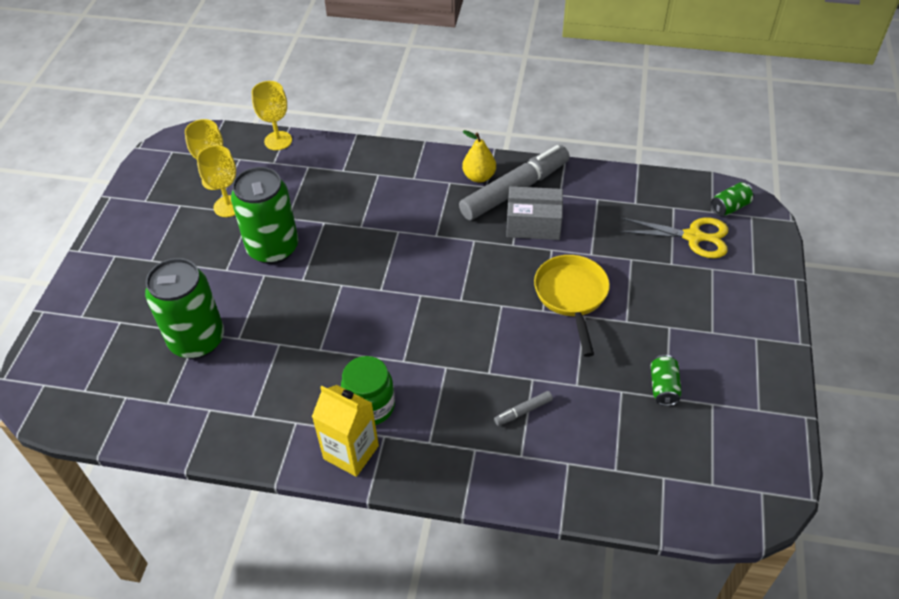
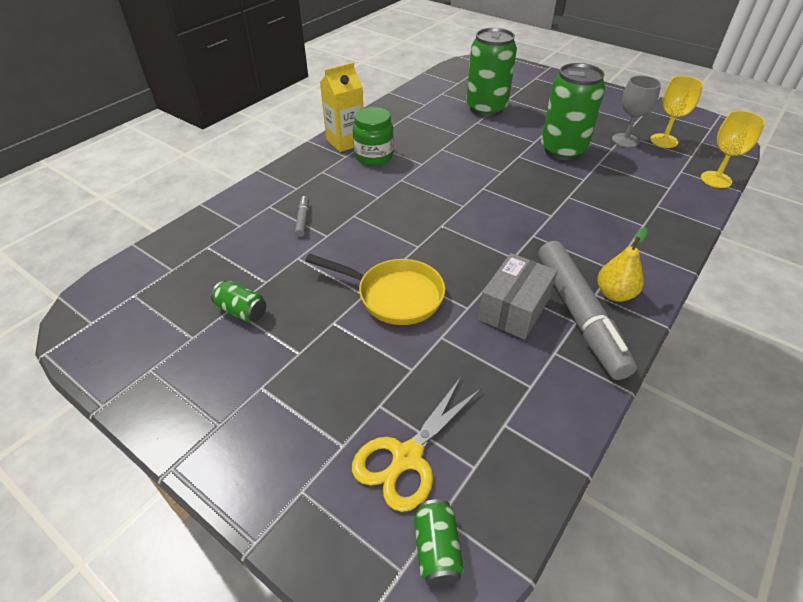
camera: 115 degrees right, 5 degrees down
yellow goblet [197,145,236,217] -> grey goblet [612,76,661,148]

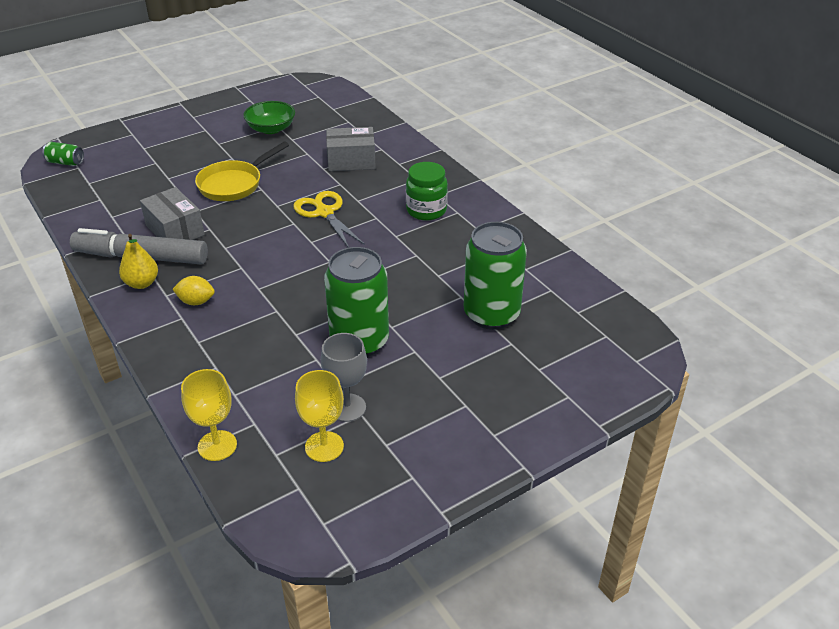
camera: 110 degrees right, 5 degrees down
green can [211,281,266,323] -> green bowl [243,101,295,134]
grey marker [295,196,309,237] -> grey box [326,127,376,171]
yellow carton [320,62,363,152] -> none
yellow scissors [352,377,481,512] -> yellow scissors moved to [293,191,365,248]
none -> yellow lemon [172,276,215,305]

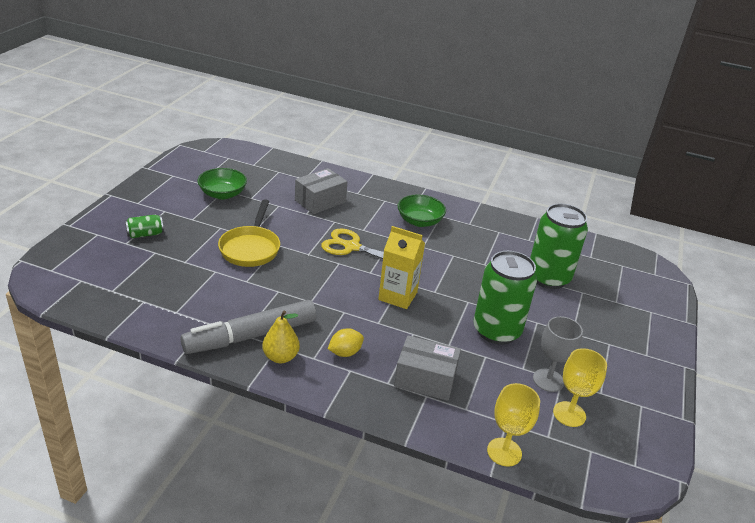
camera: 40 degrees left, 5 degrees down
green can [42,142,84,166] -> green can moved to [125,215,164,238]
grey box [140,187,205,240] -> grey box moved to [394,335,461,401]
green jar [406,162,448,221] -> green bowl [397,195,446,227]
none -> yellow carton [378,226,425,309]

